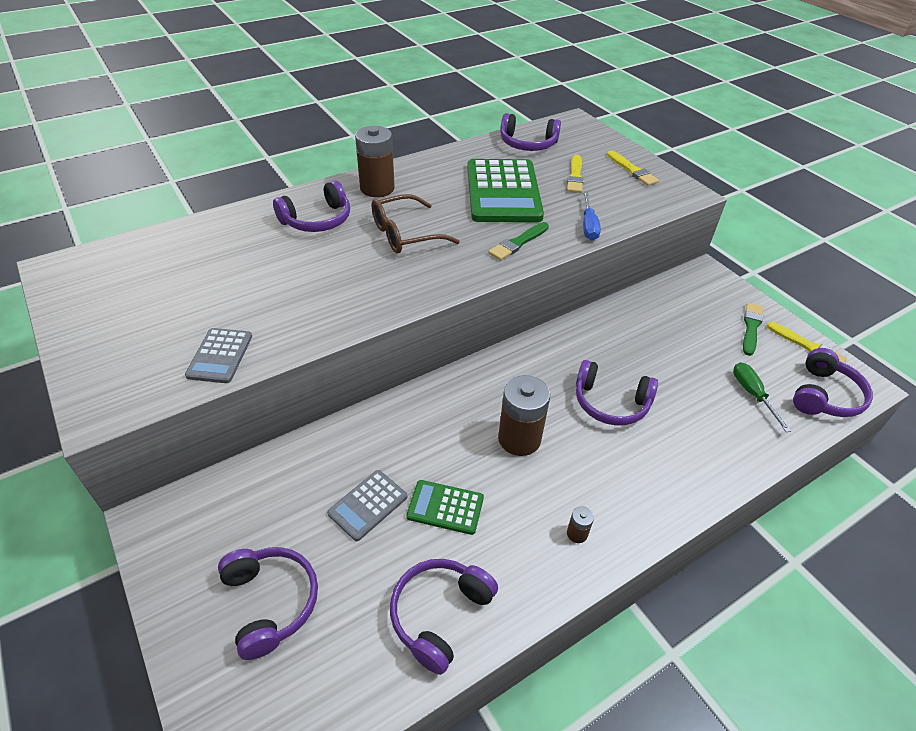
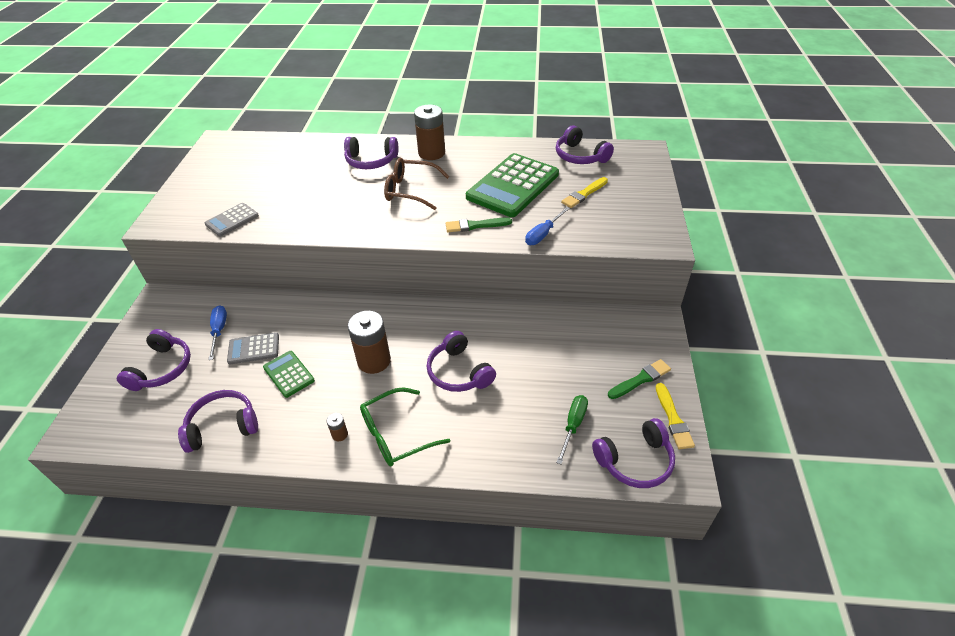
camera: 40 degrees right, 0 degrees up
yellow brush [607,150,659,186] -> none
none -> blue screwdriver [208,305,227,360]
none -> green glasses [360,387,450,467]

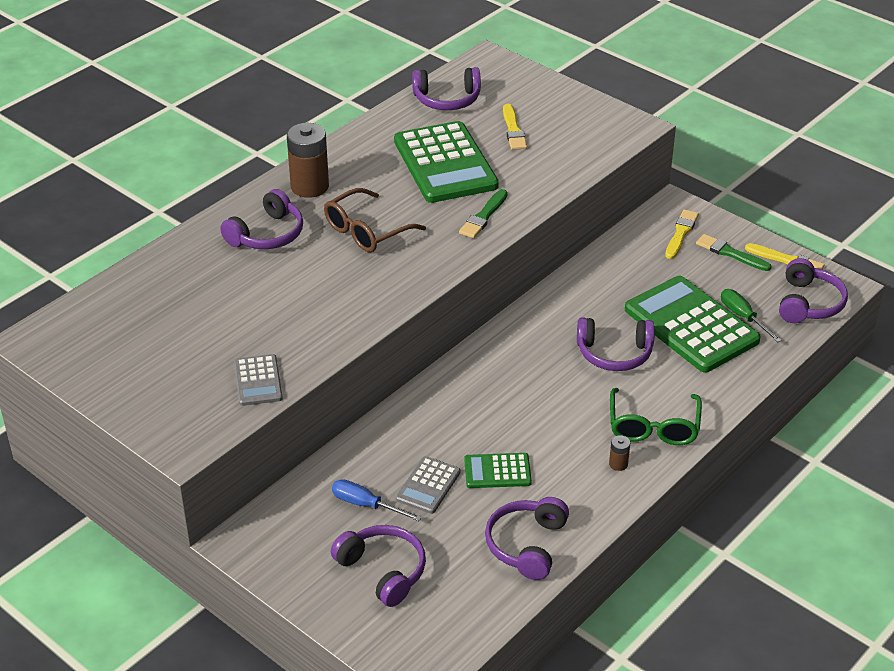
camera: 55 degrees left, 5 degrees down
brown battery [348,311,391,374] -> none
blue screwdriver [525,207,570,245] -> none
green brush [608,359,671,399] -> green brush turned 60 degrees counterclockwise [696,234,772,271]
none -> green calculator [625,276,761,372]
none -> yellow brush [665,209,699,259]

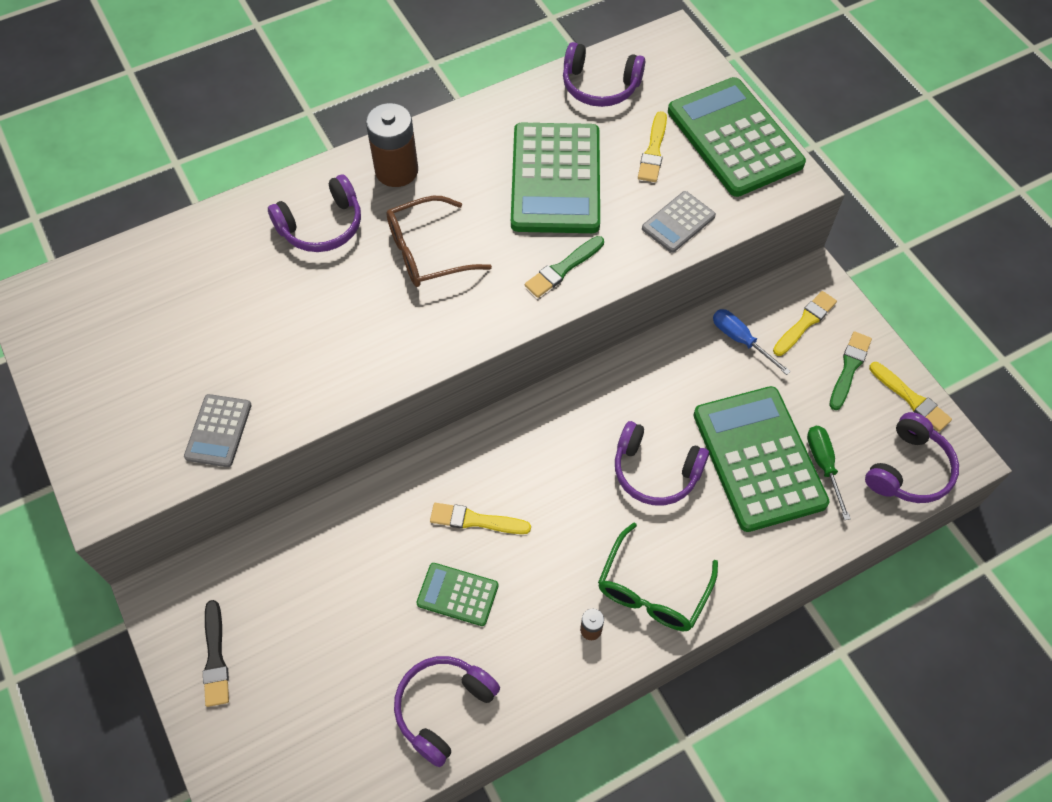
camera: 20 degrees right, 20 degrees up
purple headphones [331,525,426,607] -> none
blue screwdriver [332,479,422,521] -> blue screwdriver moved to [713,309,791,375]
grey calculator [396,456,460,514] -> grey calculator moved to [642,191,716,253]
green brush [696,234,772,271] -> green brush turned 60 degrees clockwise [829,331,872,410]
none -> black brush [203,600,229,707]
none -> yellow brush [430,503,531,534]
none -> green calculator [668,77,806,197]

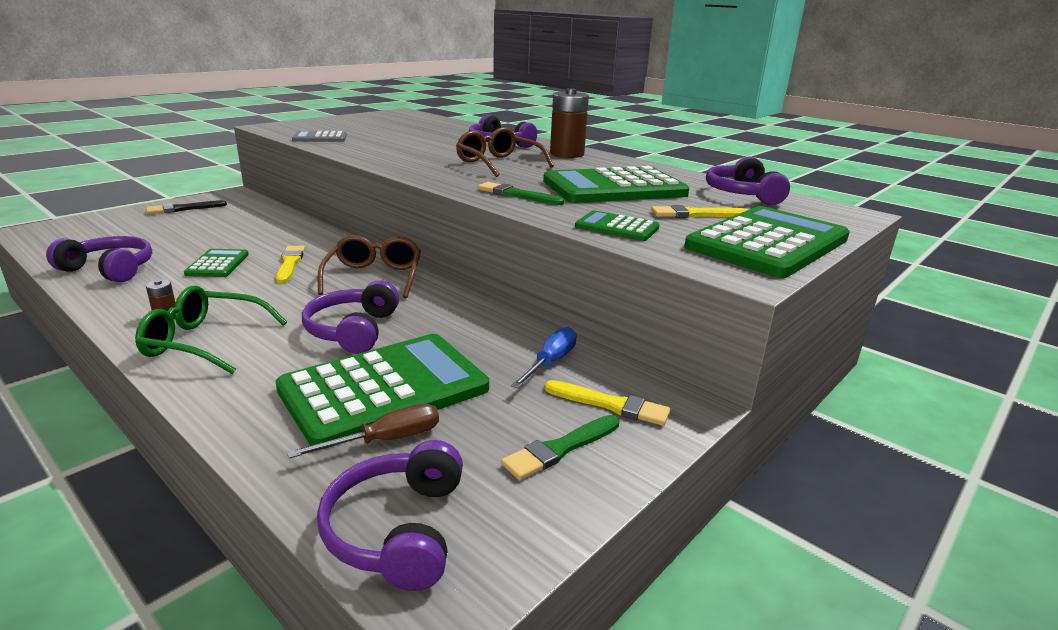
camera: 70 degrees right, 35 degrees down
grey calculator [642,191,716,253] -> green calculator [575,210,659,241]
green screwdriver [807,426,851,520] -> brown screwdriver [287,404,439,459]
green brush [829,331,872,410] -> green brush turned 135 degrees clockwise [501,415,619,480]
purple headphones [865,412,959,503] -> purple headphones turned 75 degrees clockwise [317,440,463,591]
yellow brush [869,362,952,432] -> none
none -> brown glasses [318,235,421,298]

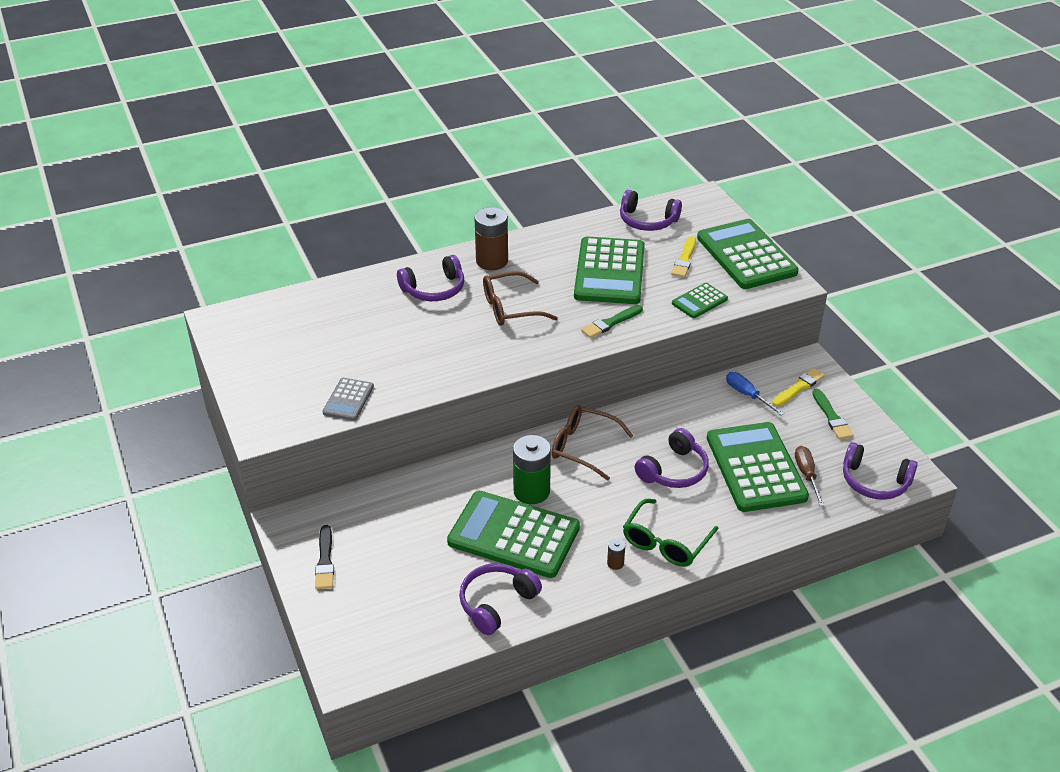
camera: 65 degrees left, 15 degrees up
green calculator [184,249,249,277] -> green calculator [447,491,580,578], size x2.06
yellow brush [276,246,305,283] -> green battery [513,435,551,504]
purple headphones [302,280,399,354] -> purple headphones turned 75 degrees counterclockwise [635,428,709,488]

